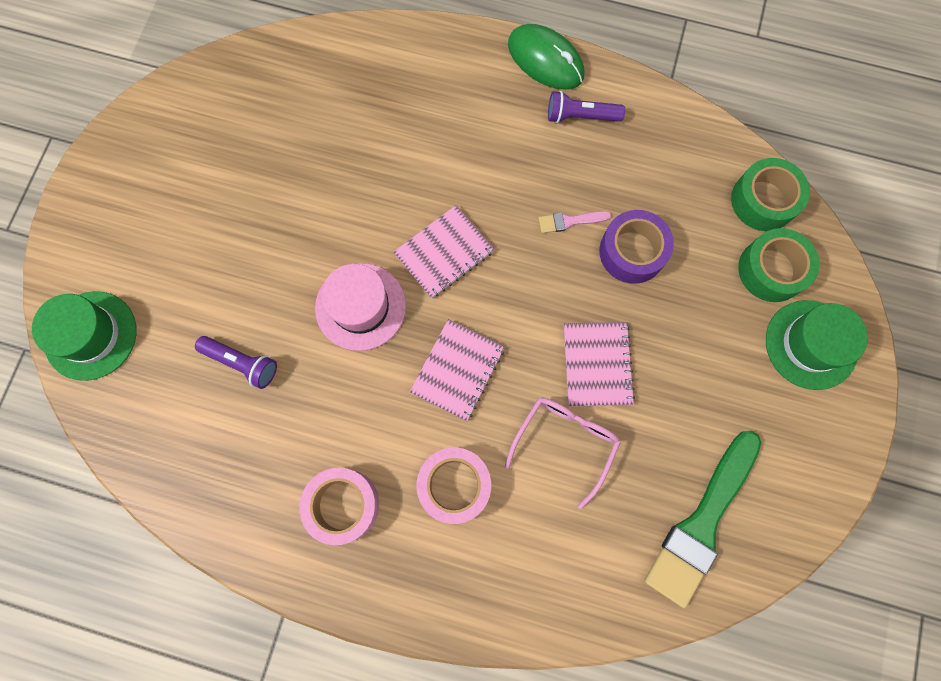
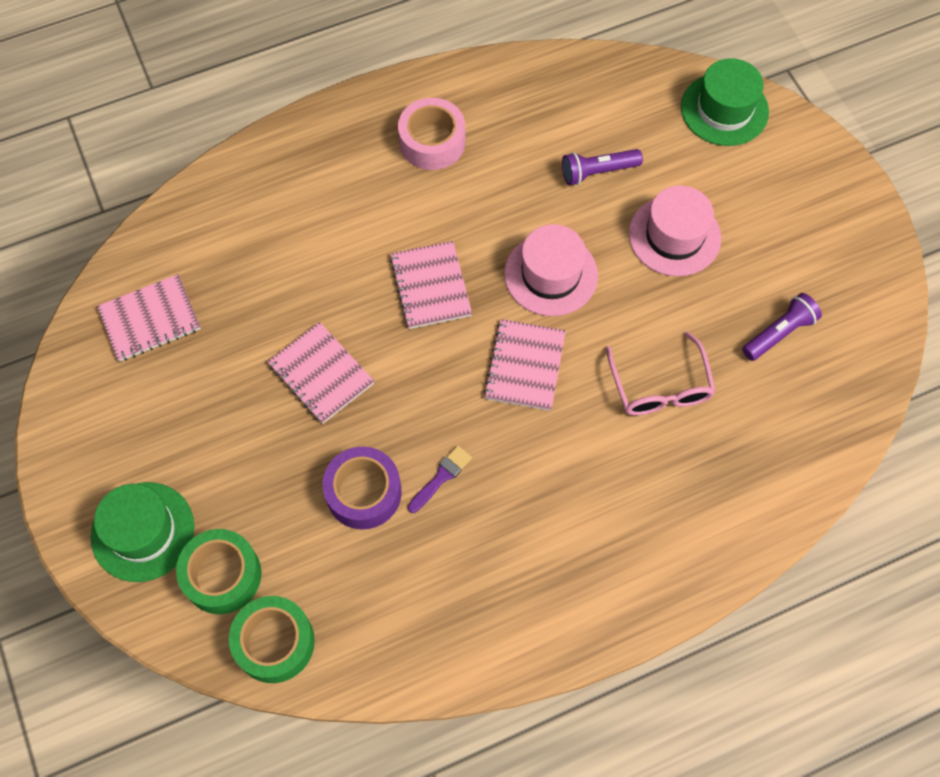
camera: 140 degrees right, 10 degrees down
pink tape [416,448,491,524] -> none
pink glasses [505,397,621,509] -> pink glasses moved to [606,331,716,415]
green mouse [508,24,584,90] -> none
pink brush [538,211,611,234] -> purple brush [408,445,472,513]
purple flashlight [548,91,625,123] -> purple flashlight moved to [742,293,822,361]
green brush [644,431,761,608] -> pink notebook [97,274,201,362]
none -> pink hat [629,185,721,276]

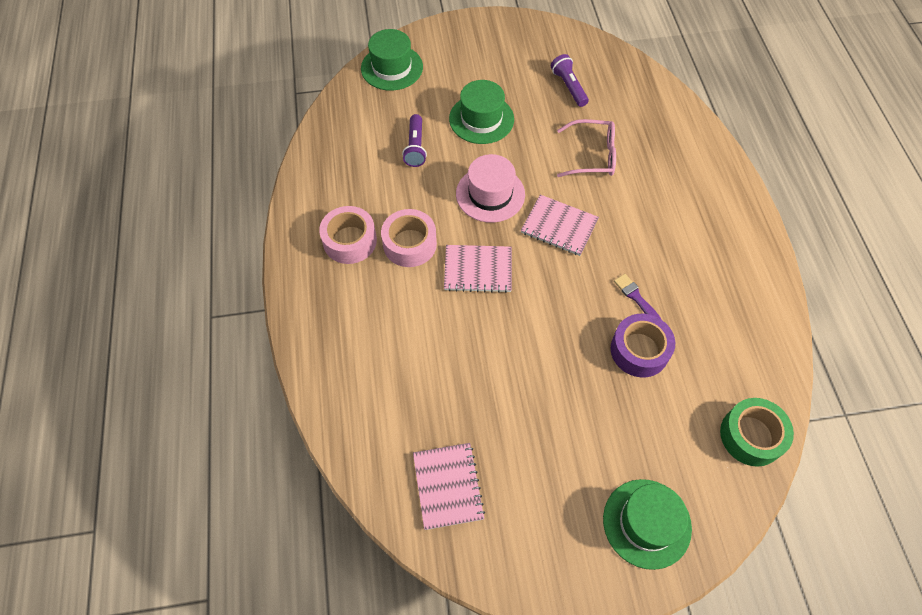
camera: 75 degrees left, 5 degrees down
green tape [176,529,262,614] -> none
pink notebook [267,322,375,424] -> none
pink hat [629,185,721,276] -> green hat [449,80,514,144]
none -> pink tape [381,209,437,267]

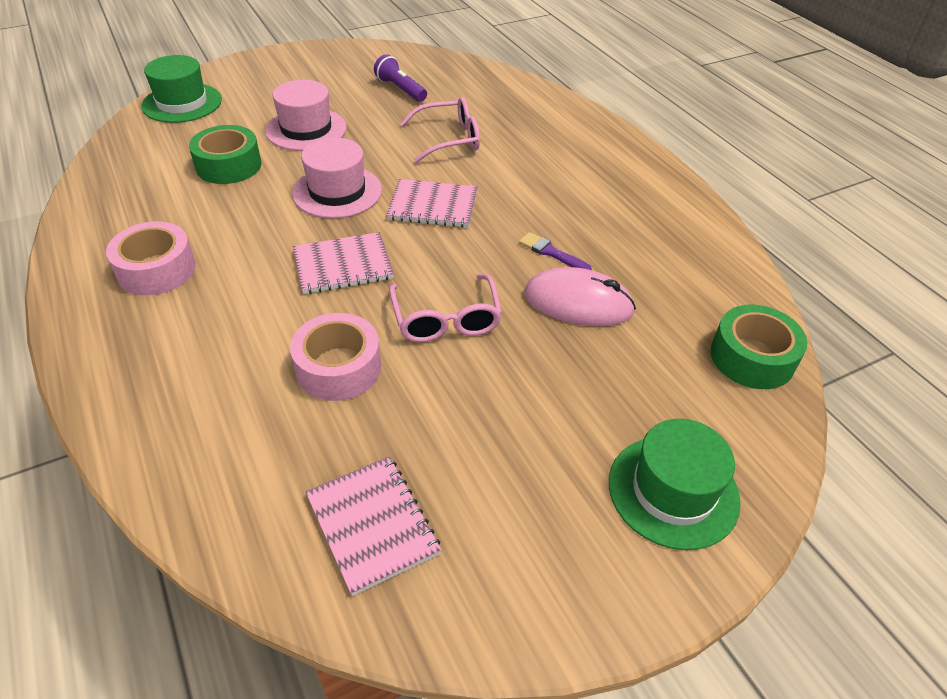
camera: 20 degrees left, 15 degrees down
pink tape [381,209,437,267] -> pink tape moved to [290,313,381,401]
purple flashlight [402,114,427,167] -> green tape [189,125,262,184]
green hat [449,80,514,144] -> pink hat [265,80,347,151]
purple tape [610,314,675,377] -> pink mouse [525,267,636,326]
none -> pink glasses [389,274,502,342]

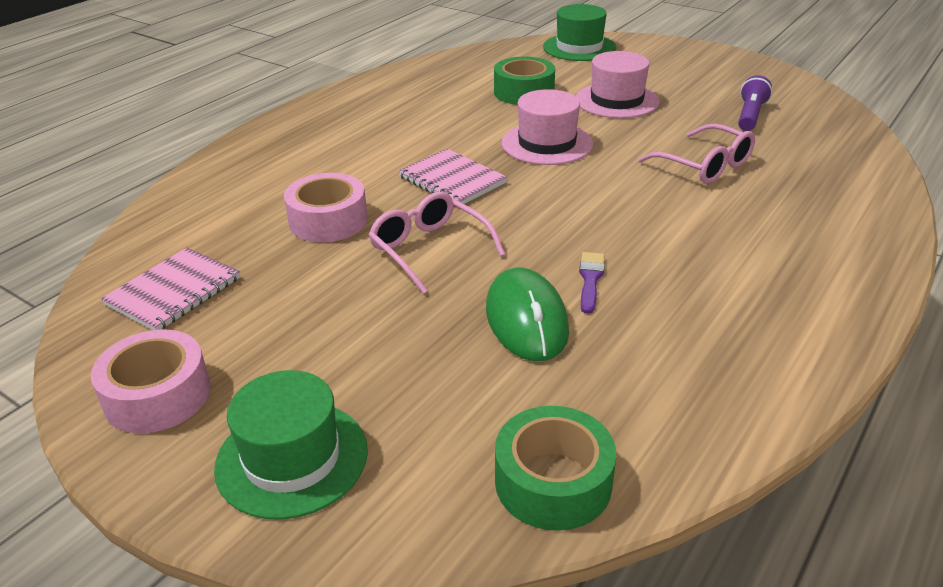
camera: 65 degrees right, 10 degrees down
pink tape [106,221,196,295] -> pink tape moved to [91,329,211,433]
pink notebook [386,179,478,227] -> none
pink glasses [389,274,502,342] -> pink glasses turned 90 degrees clockwise [369,192,505,294]
pink mouse [525,267,636,326] -> green mouse [486,268,569,361]

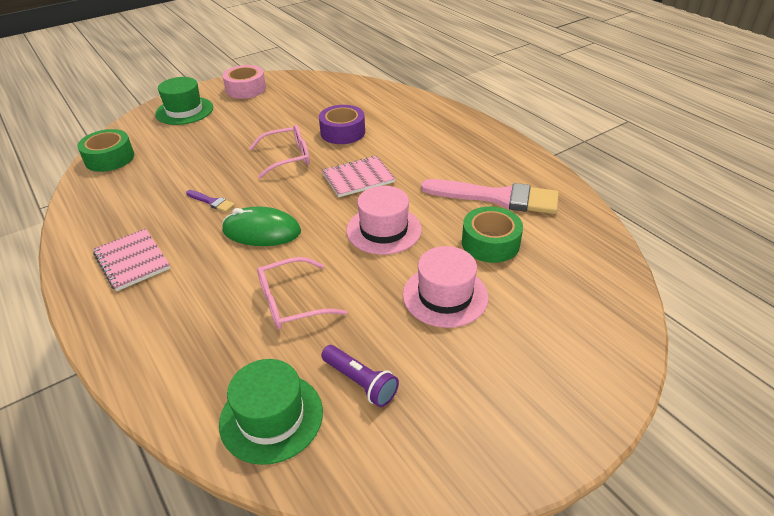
camera: 110 degrees right, 5 degrees up
pink notebook [101,247,240,330] -> pink notebook moved to [93,228,170,291]
pink tape [284,173,368,242] -> purple tape [319,105,365,144]
green mouse [486,268,569,361] -> green mouse moved to [222,206,301,246]
green hat [543,4,616,61] -> green hat moved to [219,359,323,465]
none -> pink brush [421,179,559,214]

